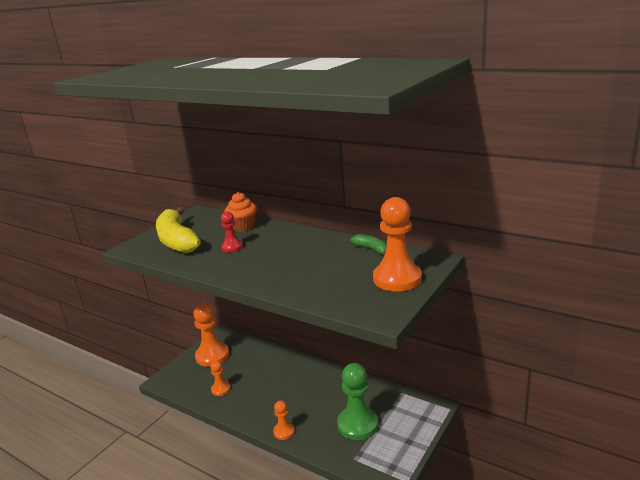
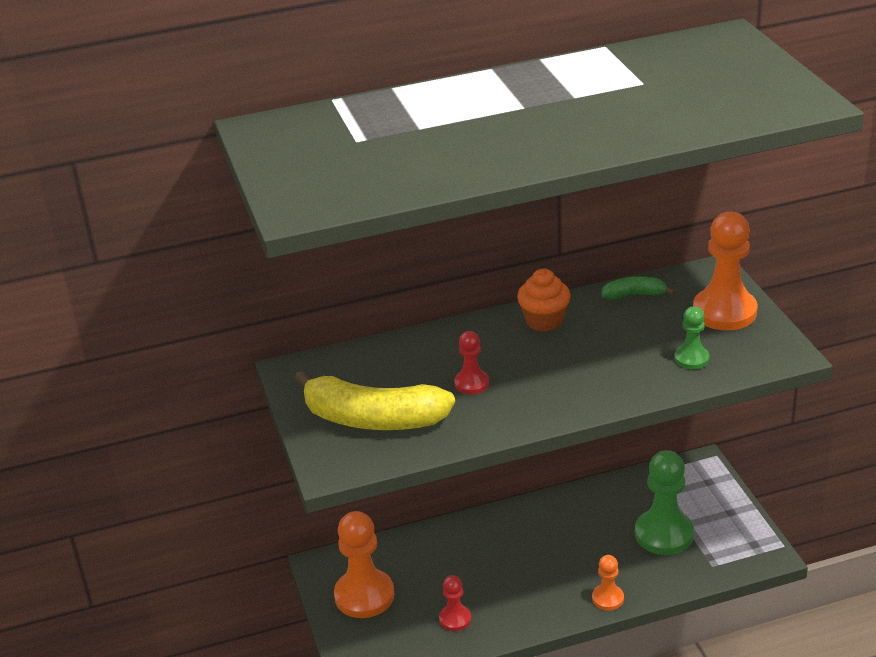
camera: 50 degrees left, 10 degrees up
orange pawn [210,361,230,396] -> red pawn [439,575,471,631]
orange cupcake [225,192,257,232] -> orange cupcake moved to [517,269,571,331]
none -> green pawn [674,306,709,369]

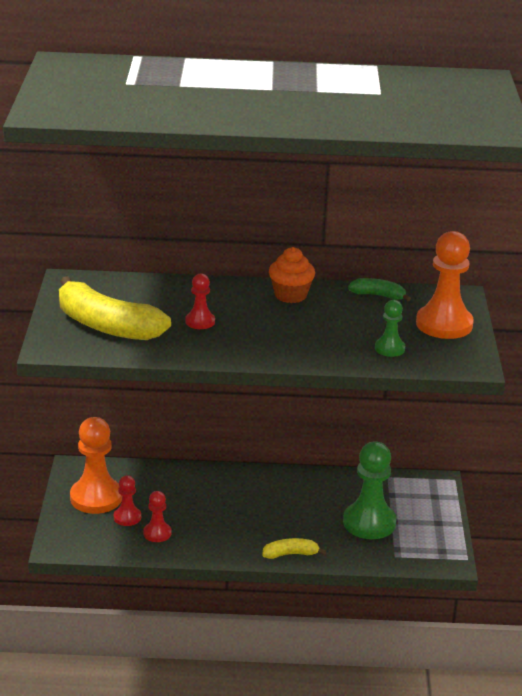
camera: 15 degrees right, 5 degrees down
orange pawn [592,555,624,611] -> yellow banana [262,538,326,559]
none -> red pawn [114,475,141,526]

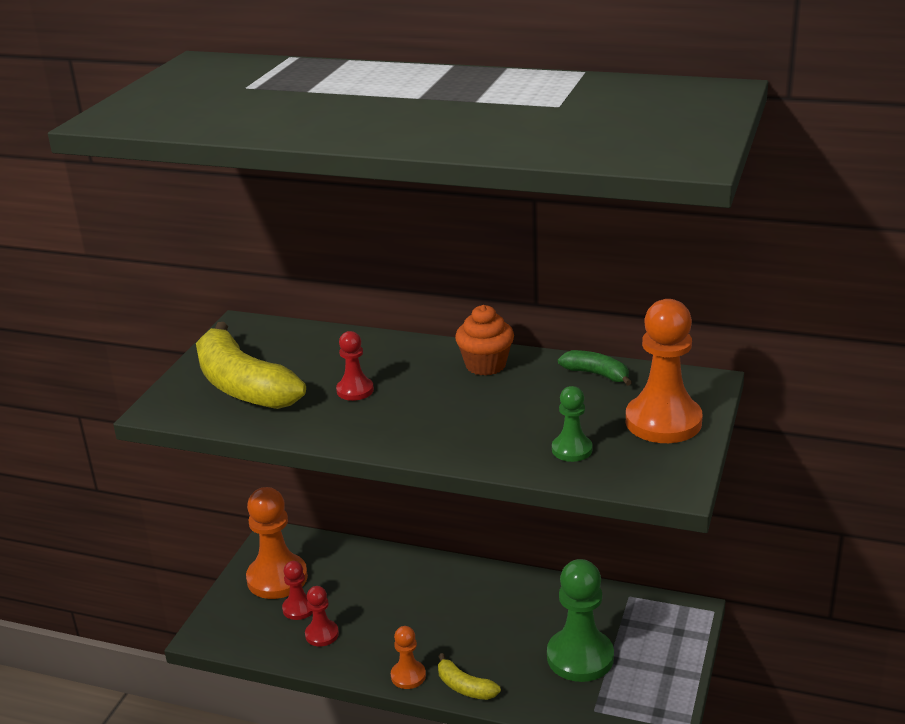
camera: 20 degrees right, 0 degrees up
yellow banana [262,538,326,559] -> yellow banana turned 150 degrees counterclockwise [438,653,501,700]
none -> orange pawn [391,626,426,689]

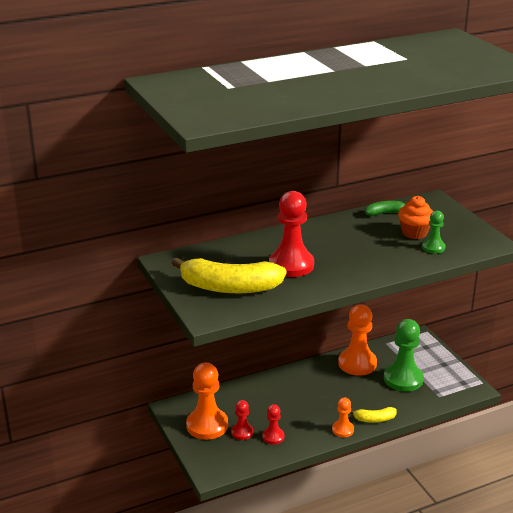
camera: 45 degrees left, 0 degrees up
red pawn [336,331,374,401] -> red pawn [269,191,314,277], size x1.92
orange cupcake [455,305,514,376] -> orange cupcake moved to [398,196,433,239]
orange pawn [626,299,703,443] -> orange pawn moved to [338,304,377,376]

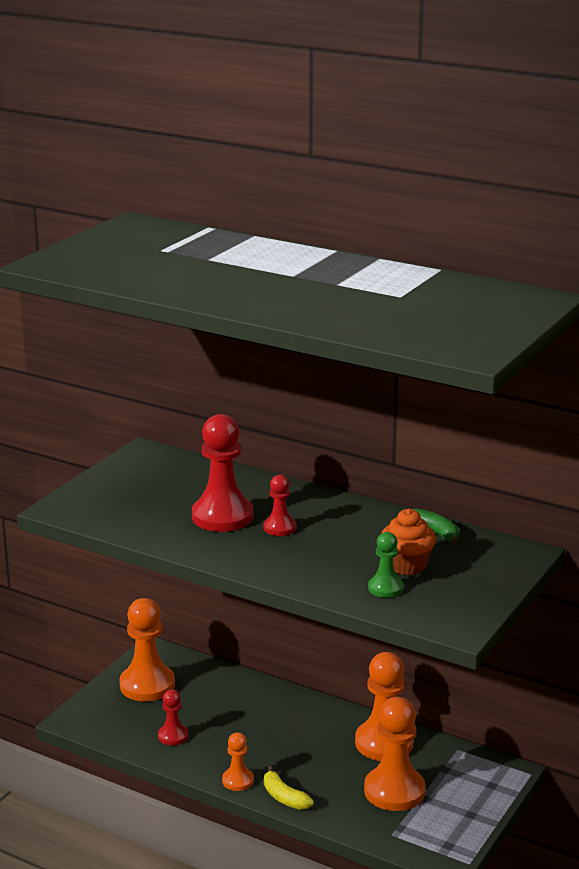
camera: 55 degrees right, 5 degrees down
yellow banana [172,257,286,293] -> none
red pawn [231,400,253,440] -> red pawn moved to [264,475,296,536]
green pawn [384,319,424,392] -> orange pawn [364,697,426,811]

